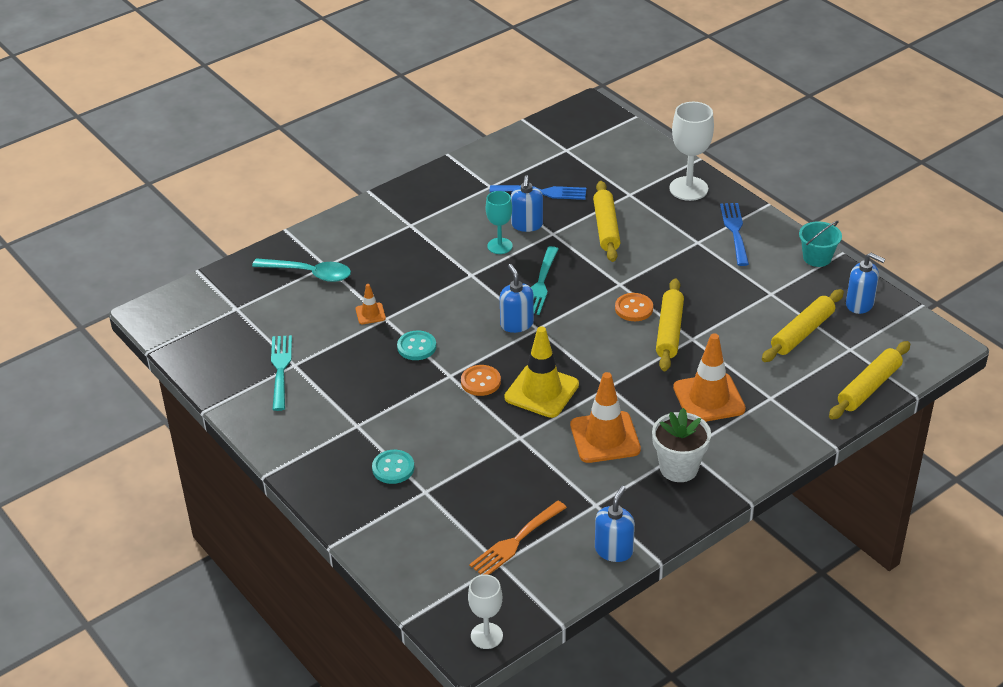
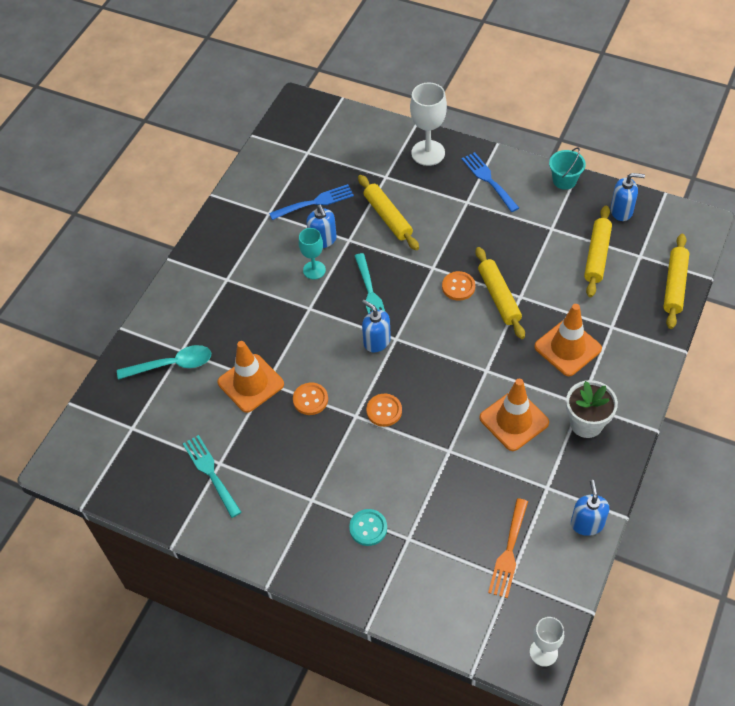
camera: 25 degrees left, 15 degrees up
orange traffic cone [356,284,386,324] -> orange traffic cone [218,341,284,413], size x2.08
turquoise button [397,331,436,360] -> orange button [293,383,328,415]
yellow traffic cone [504,326,579,418] -> none

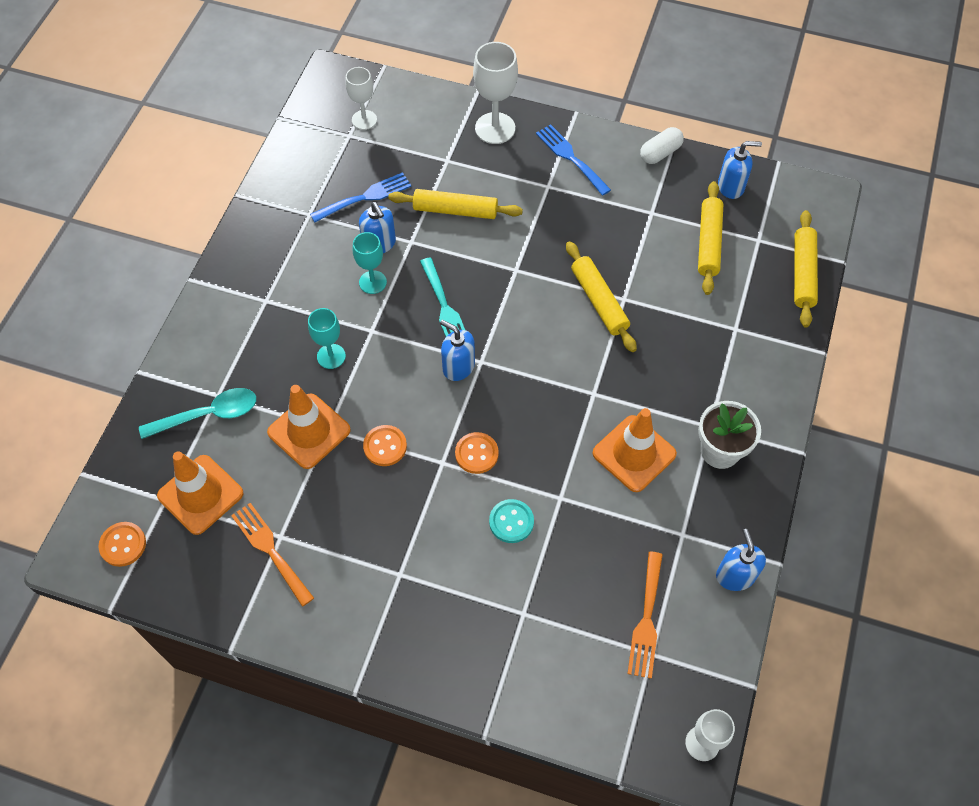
camera: 10 degrees left, 5 degrees up
turquoise fork [183,435,241,518] -> orange fork [231,503,314,607]
turquoise button [349,509,387,546] -> turquoise button moved to [489,499,534,543]
yellow rolling pin [358,175,419,250] -> yellow rolling pin turned 45 degrees counterclockwise [388,189,523,219]
orange button [442,271,475,301] -> orange button moved to [98,522,146,567]
orange traffic cone [534,304,602,376] -> orange traffic cone moved to [157,451,244,535]
turquoise bucket [549,147,586,190] -> white capsule [640,127,684,164]
none -> turquoise goblet [308,308,346,369]
none -> white goblet [346,67,377,130]

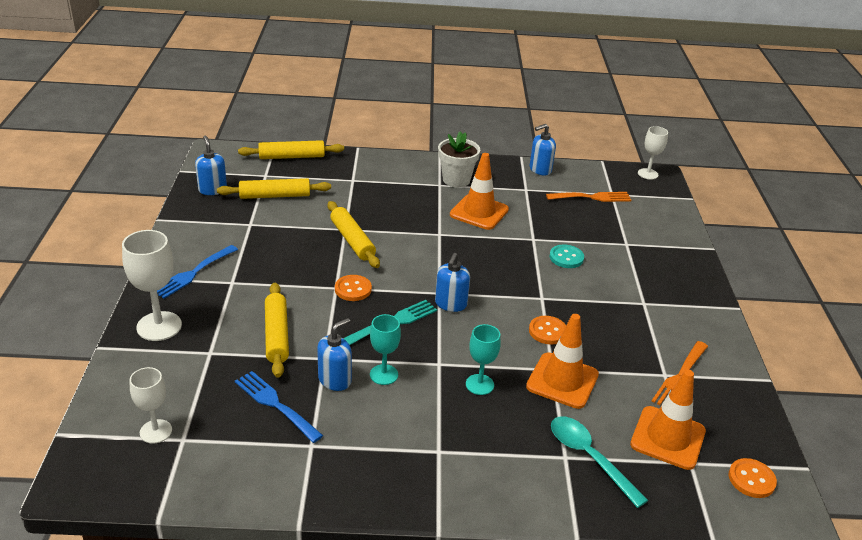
camera: 110 degrees left, 25 degrees down
orange button [455,432,499,474] -> orange button moved to [335,275,372,301]
yellow rolling pin [566,241,637,352] -> yellow rolling pin turned 75 degrees counterclockwise [328,201,380,268]
white capsule [640,127,684,164] -> none

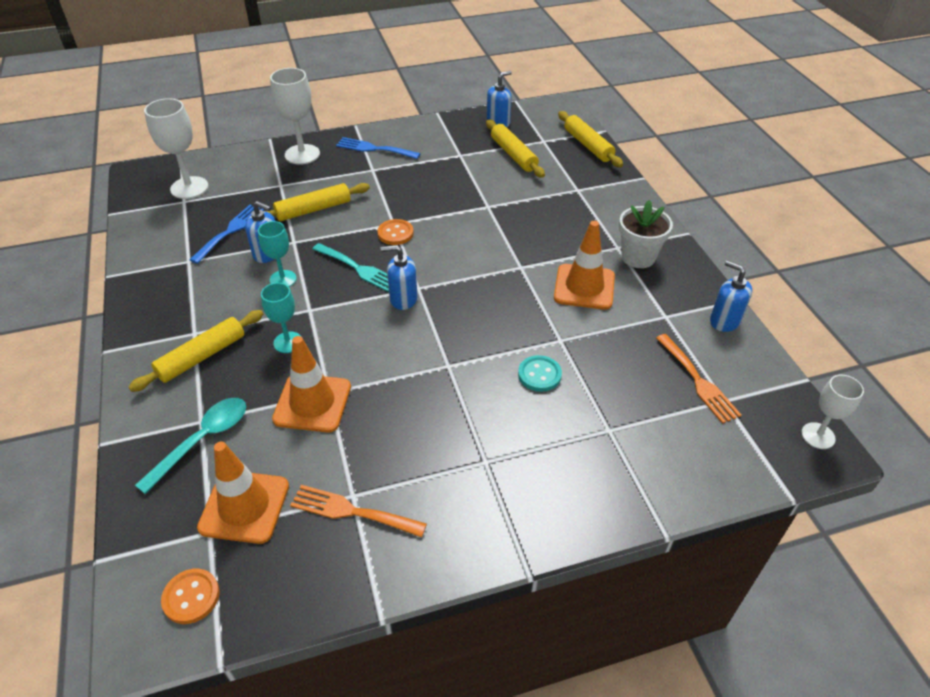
camera: 75 degrees right, 10 degrees up
white goblet [130,367,172,444] -> white goblet [144,98,208,199], size x1.59
yellow rolling pin [328,201,380,268] -> yellow rolling pin moved to [128,310,263,392]
orange button [529,316,566,345] -> none

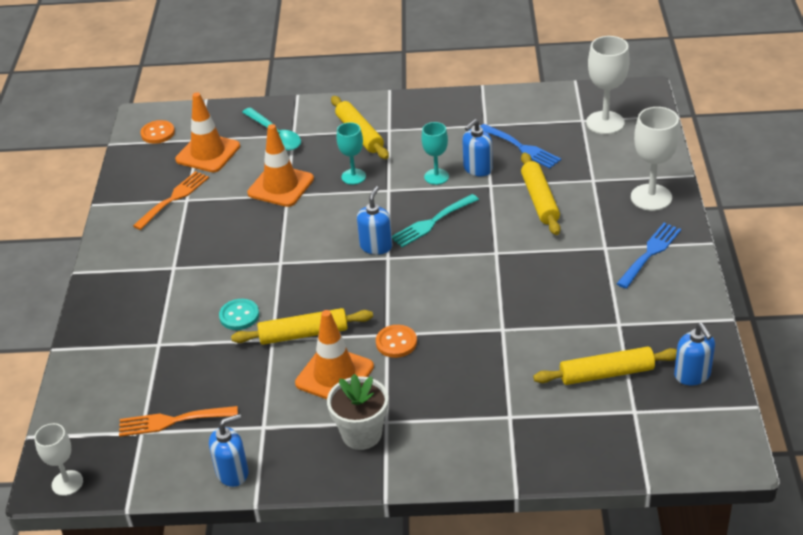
camera: 110 degrees right, 5 degrees down
orange button [377,219,414,245] -> orange button moved to [376,325,417,358]
yellow rolling pin [558,111,623,167] -> yellow rolling pin moved to [231,308,373,345]

